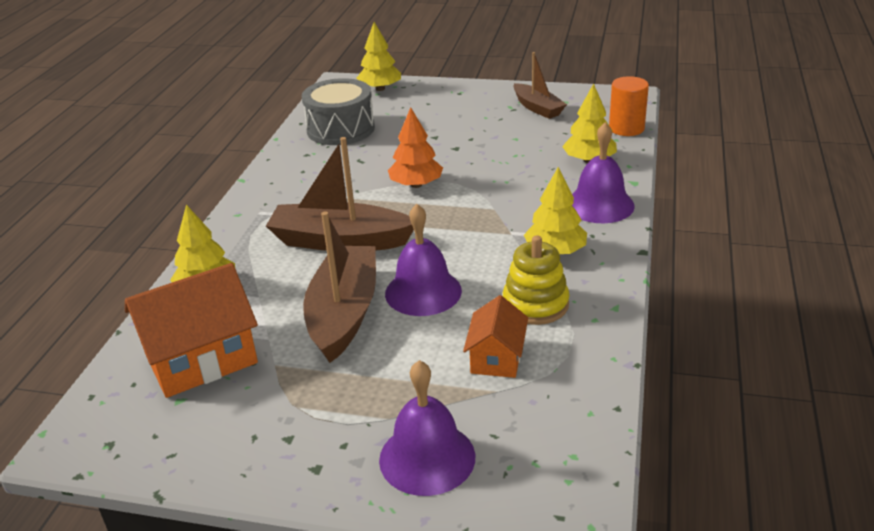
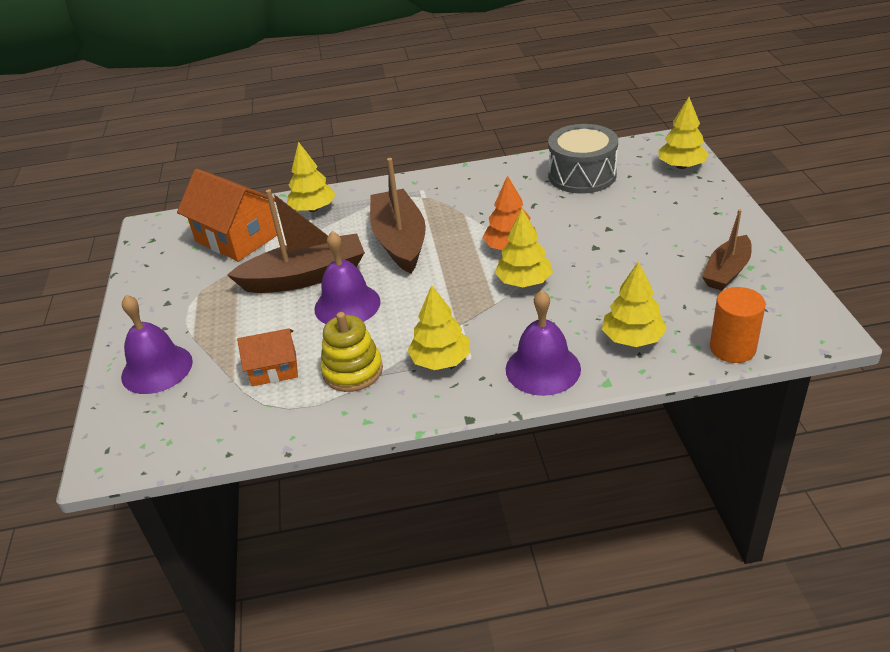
camera: 70 degrees right, 5 degrees up
none -> yellow tree [495,208,553,287]

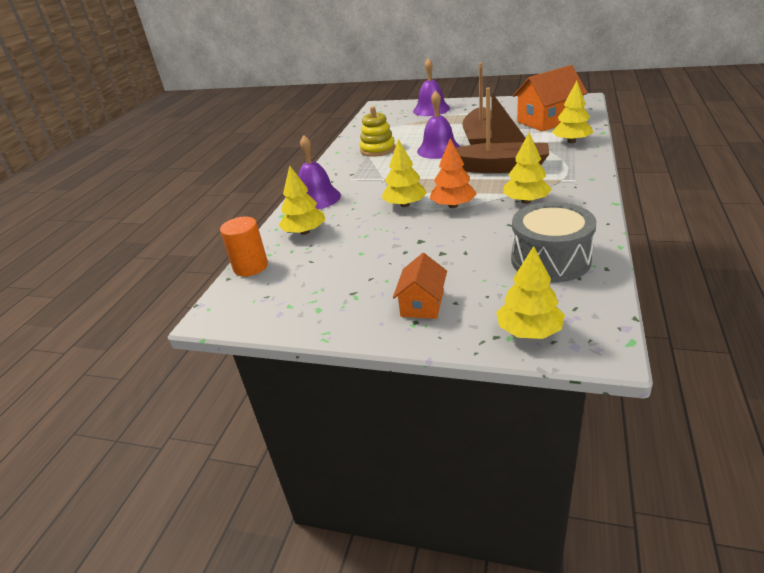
camera: 115 degrees right, 5 degrees down
orange house [237,328,298,386] -> orange house moved to [393,253,447,319]
yellow tree [407,285,470,370] -> yellow tree moved to [503,132,552,204]
brown boat [702,209,752,291] -> none

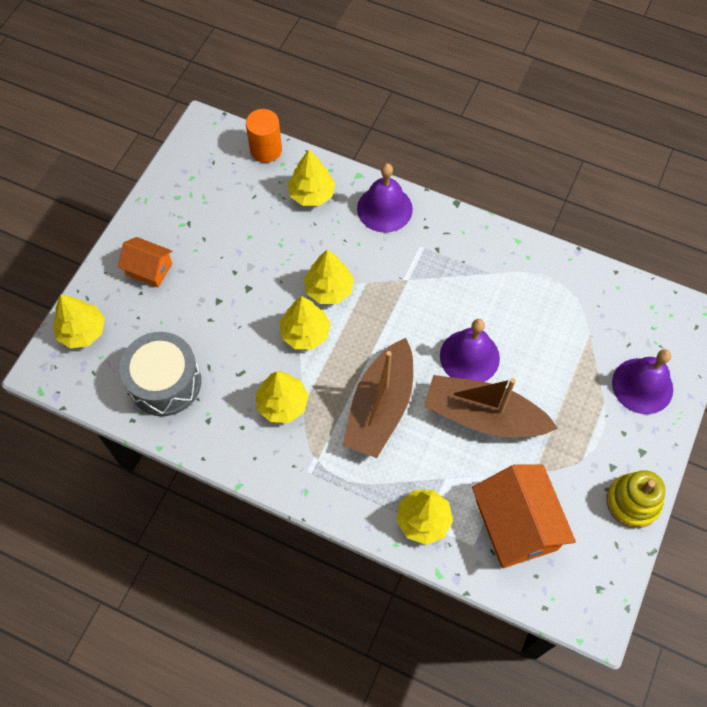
camera: 95 degrees right, 30 degrees up
yellow stacking toy [360,106,395,157] -> yellow stacking toy moved to [606,470,666,528]
orange tree [430,138,476,208] -> yellow tree [279,296,331,350]

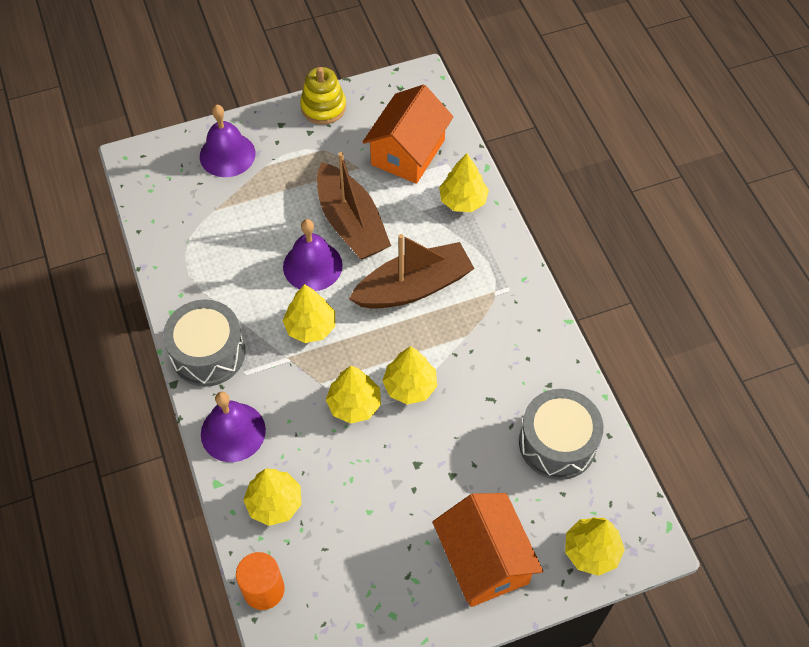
camera: 135 degrees left, 5 degrees down
orange house [118,237,172,288] -> orange house [433,493,543,607], size x1.76
yellow tree [255,371,309,423] -> yellow tree moved to [283,284,335,343]
none -> grey drum [163,299,245,387]

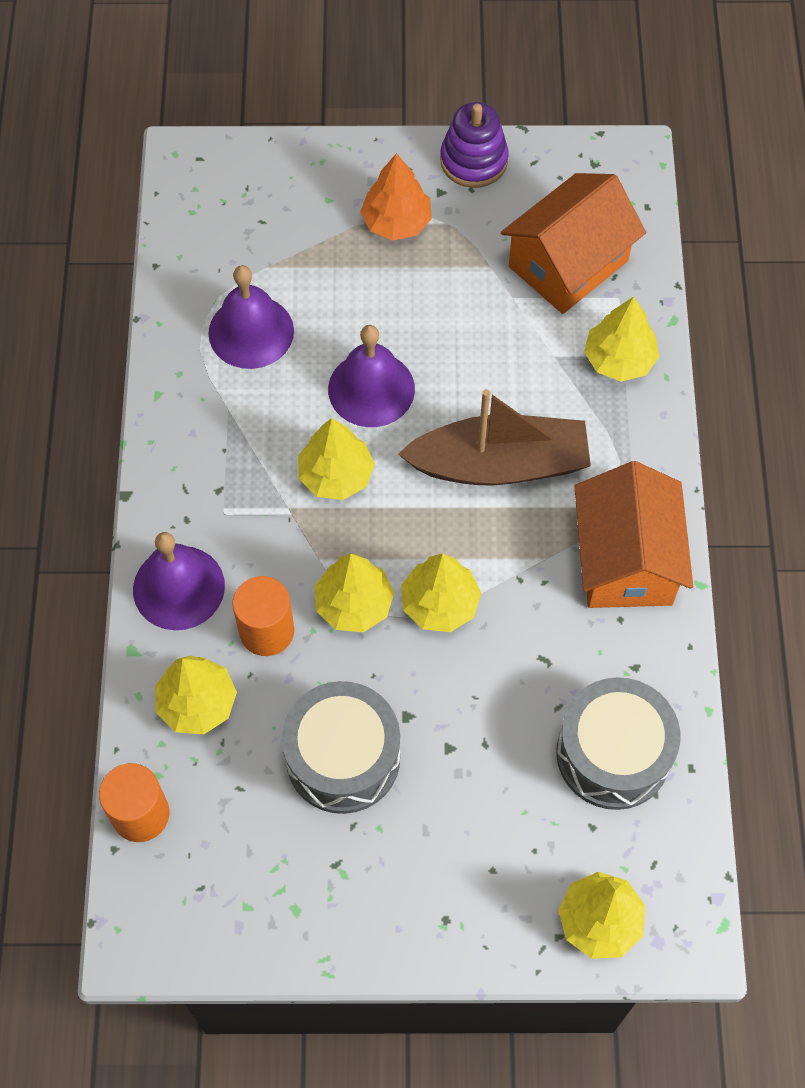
camera: 20 degrees right, 5 degrees up
grey drum [163,299,245,387] -> grey drum moved to [282,681,400,814]
purple bell [200,105,256,177] -> purple bell moved to [208,265,294,369]
yellow stacking toy [300,67,346,125] -> purple stacking toy [440,102,508,188]
brown boat [317,152,391,260] -> none
orange house [433,493,543,607] -> orange house moved to [574,461,693,608]
none -> orange cylinder [232,576,294,656]
none -> orange tree [360,153,432,240]

